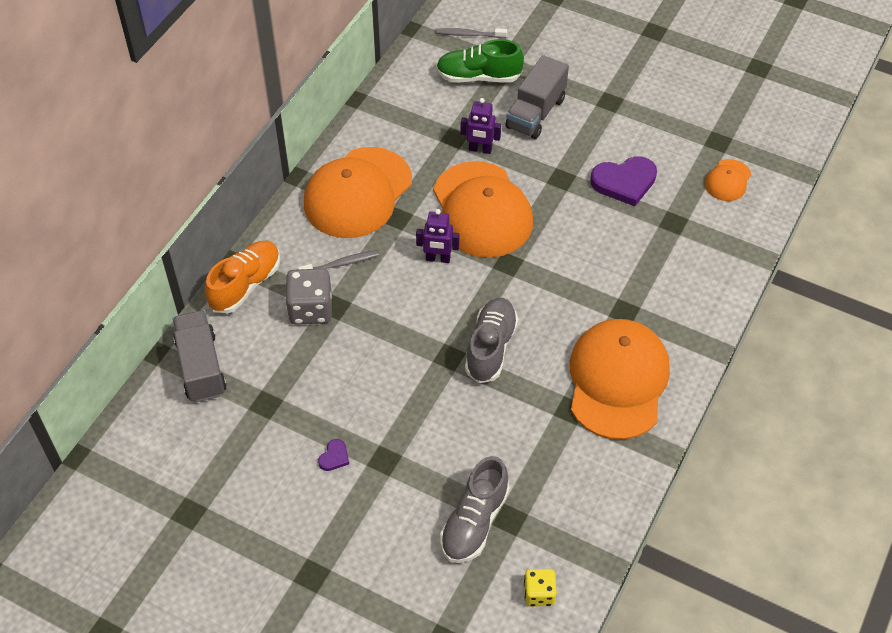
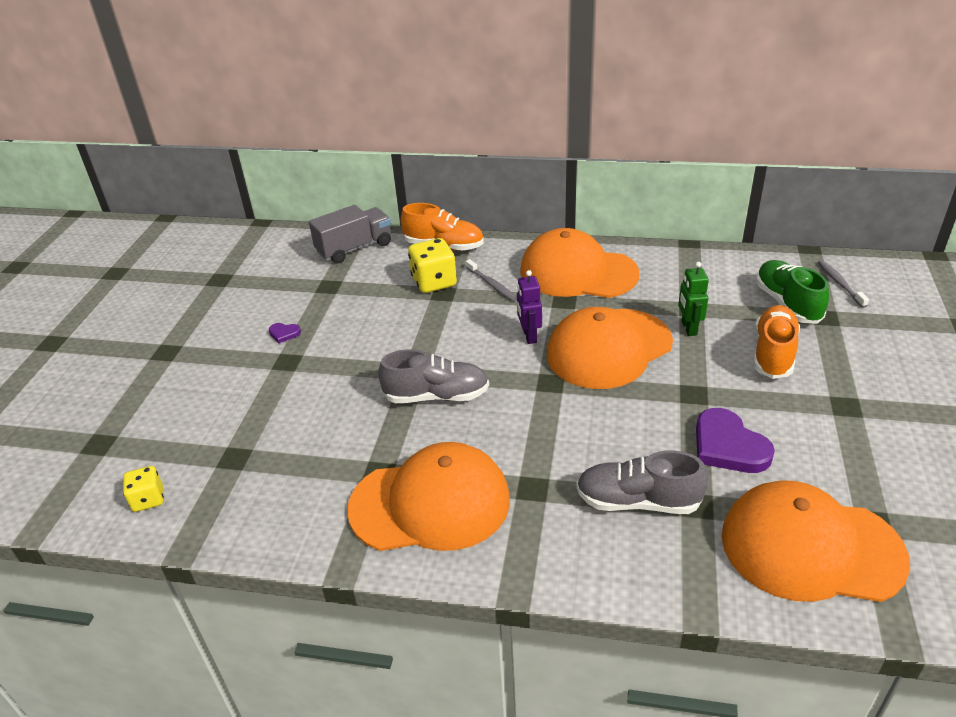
camera: 75 degrees right, 15 degrees down
grey dice [285,268,332,325] -> yellow dice [408,238,457,293]
grey shoe [440,456,510,563] -> grey shoe moved to [576,450,708,514]
purple robot [461,98,501,154] -> green robot [678,262,709,336]
grey truck [505,55,569,139] -> orange shoe [754,305,800,379]
orange cap [705,159,751,201] -> orange cap [721,481,910,602], size x2.17

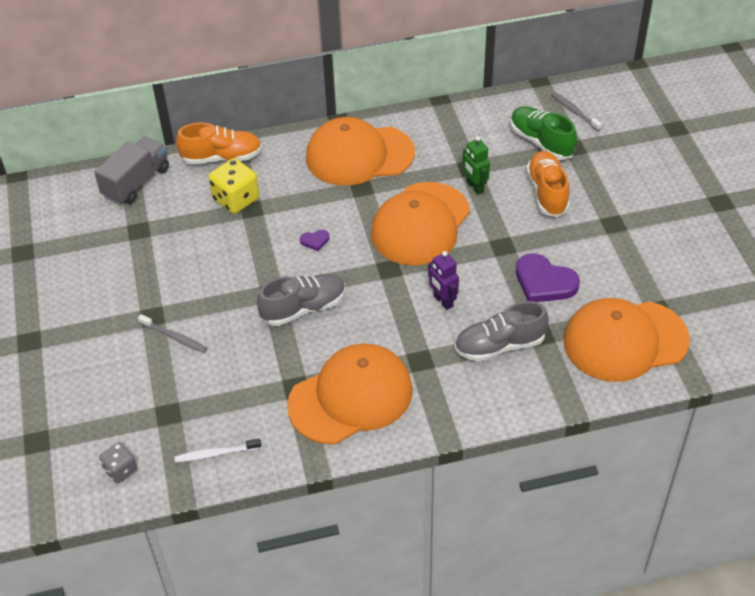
camera: 25 degrees left, 10 degrees up
yellow dice [123,466,164,512] -> grey dice [99,442,137,484]
purple heart [269,323,301,343] -> purple heart moved to [300,230,329,251]
grey toothbrush [466,259,517,301] -> grey toothbrush moved to [138,314,207,353]
purple robot [517,270,542,344] -> purple robot moved to [428,251,459,310]
none -> white toothbrush [174,438,261,462]

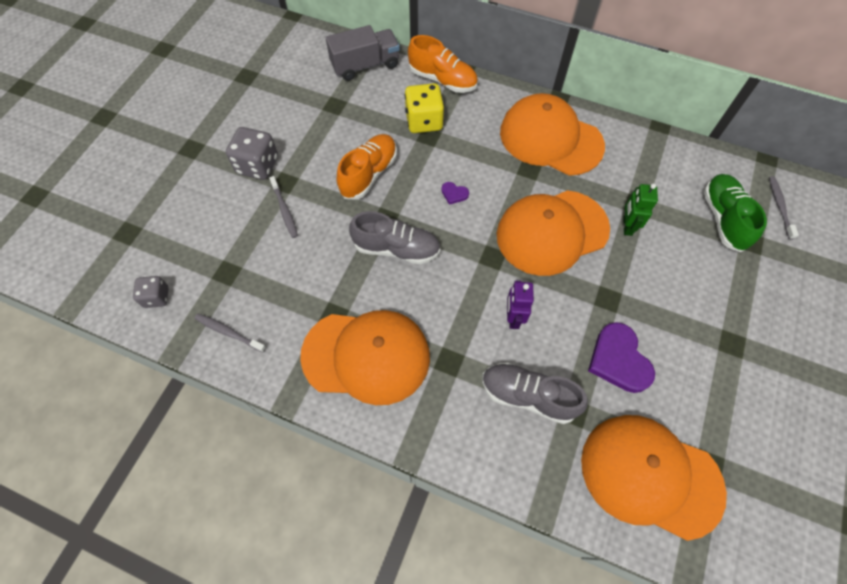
camera: 35 degrees right, 15 degrees up
white toothbrush [174,438,261,462] -> grey toothbrush [195,314,266,353]
orange shoe [526,151,570,217] -> orange shoe moved to [337,134,397,200]
none -> grey dice [226,127,278,180]

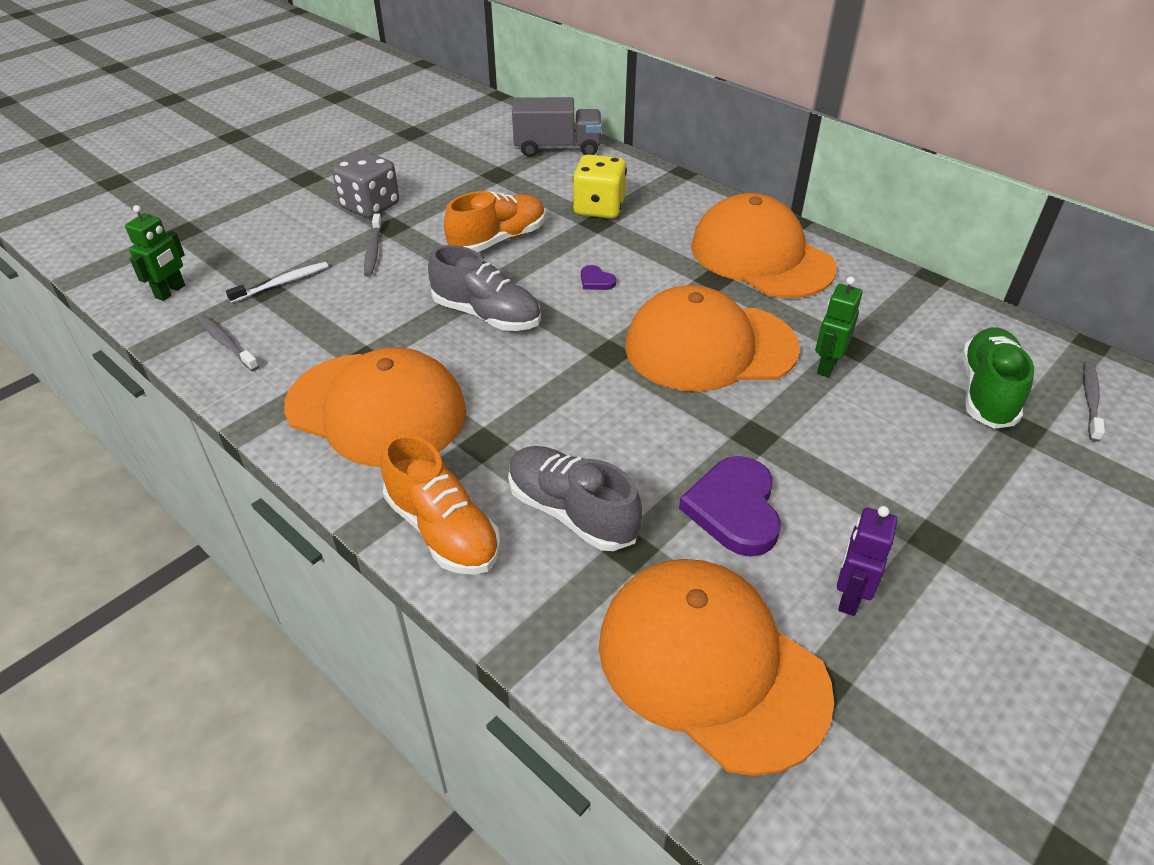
camera: 20 degrees right, 20 degrees down
grey dice [133,276,168,308] -> green robot [125,205,185,301]
orange shoe [408,35,478,93] -> orange shoe moved to [381,434,500,575]
purple robot [507,281,534,329] -> purple robot moved to [837,506,898,616]
none -> white toothbrush [226,262,328,303]

